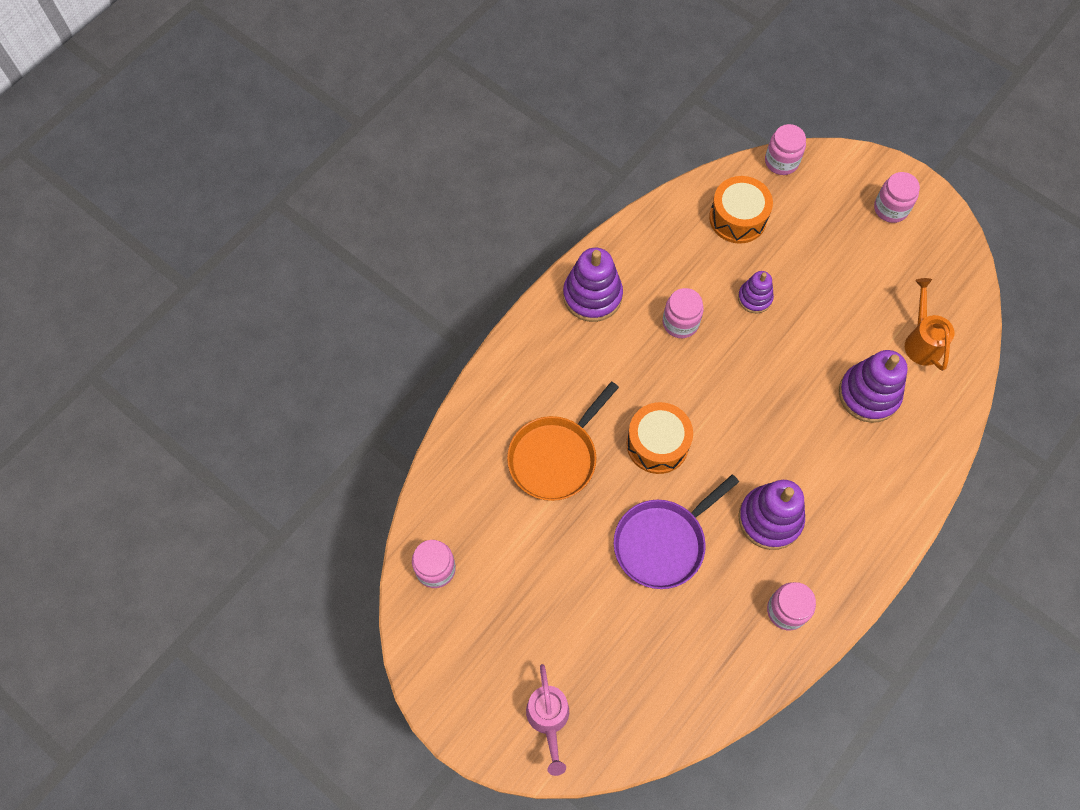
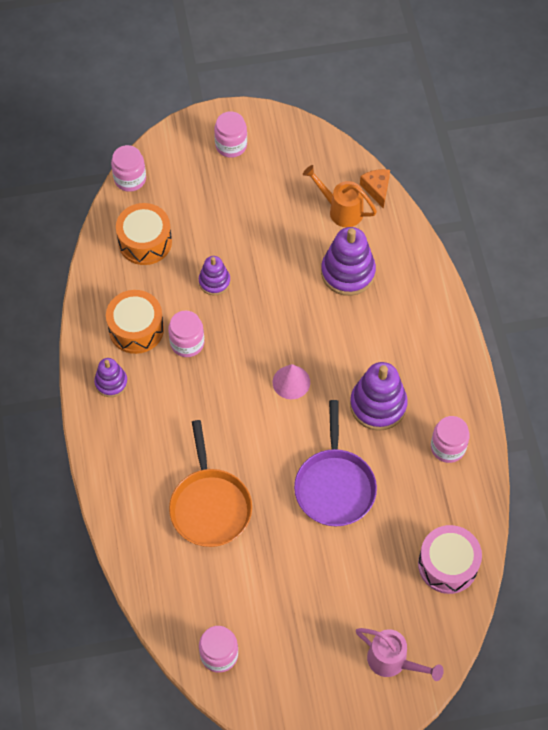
camera: 50 degrees left, 5 degrees down
purple stacking toy [563,248,623,322] -> purple stacking toy [94,358,128,397], size x0.58
orange drum [626,402,693,474] -> orange drum moved to [106,290,164,354]
none -> pink cone [273,364,310,399]
none -> orange cheese [360,169,390,209]
none -> pink drum [418,525,482,594]

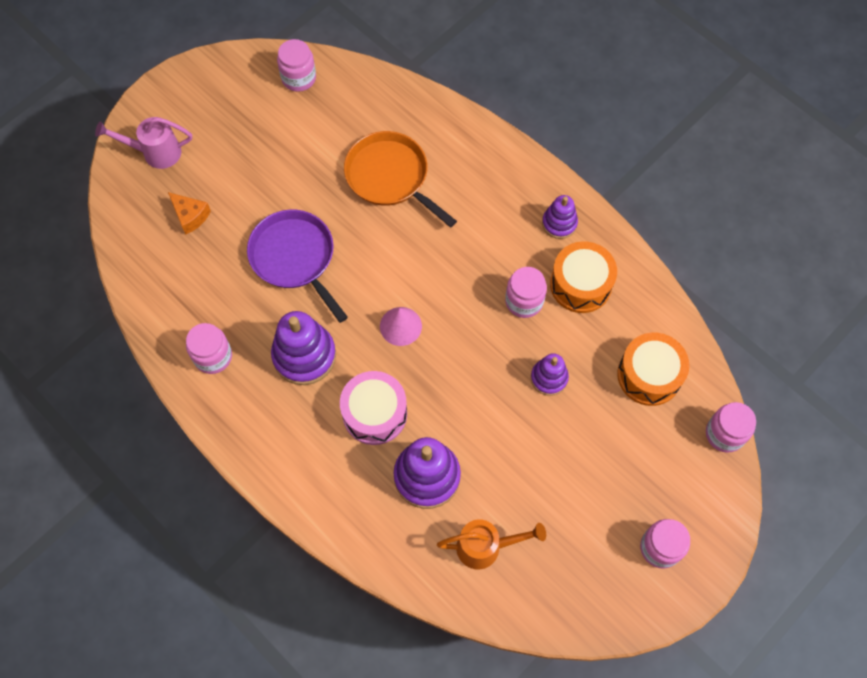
camera: 145 degrees right, 5 degrees up
orange cheese [360,169,390,209] -> orange cheese moved to [168,192,211,234]
pink drum [418,525,482,594] -> pink drum moved to [340,371,407,445]

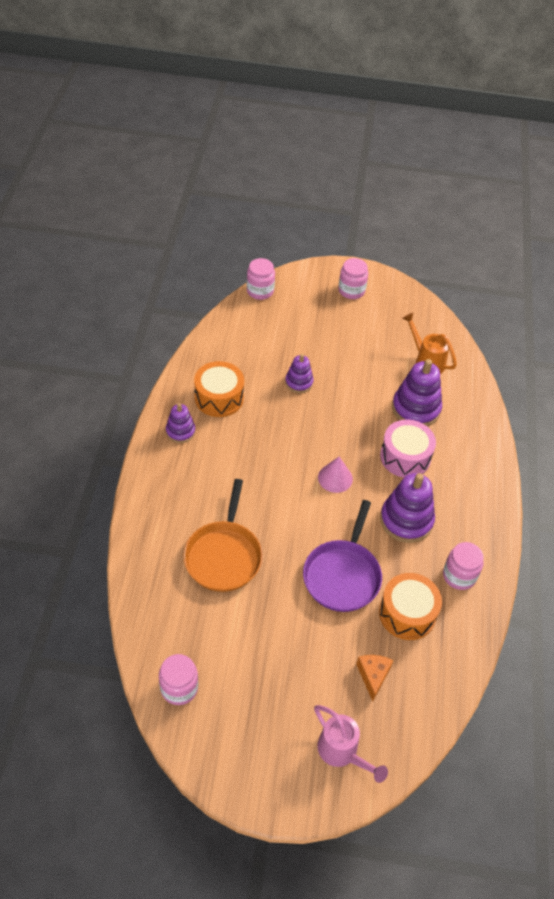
camera: 130 degrees left, 15 degrees down
pink jar [505,267,547,318] -> none
orange drum [617,333,689,406] -> orange drum moved to [379,573,442,640]

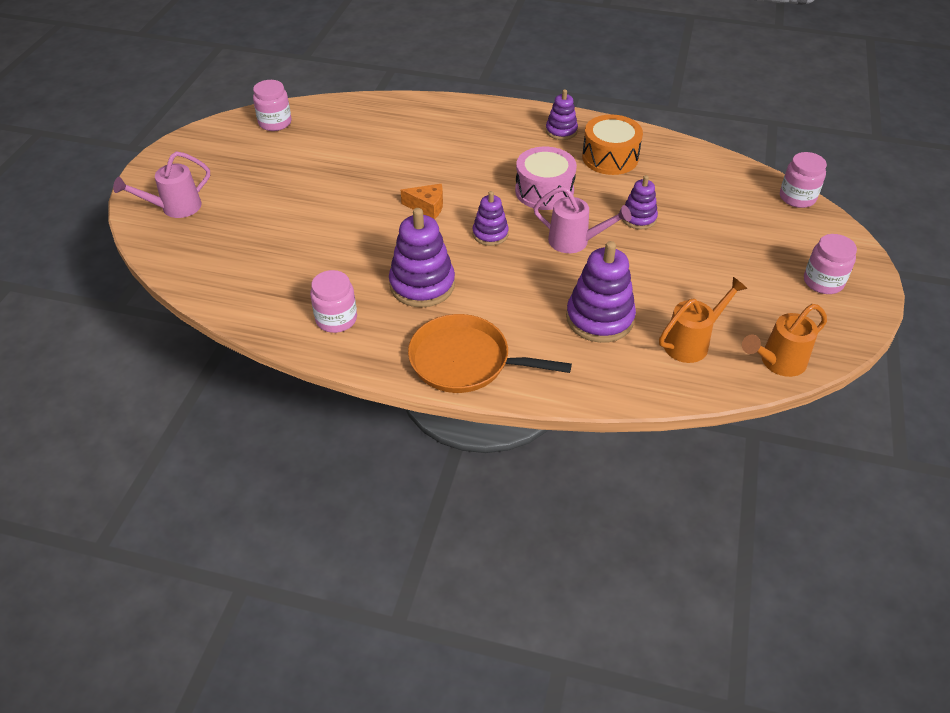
camera: 100 degrees right, 5 degrees down
orange pan [183,479,263,592] -> orange pan moved to [408,314,572,393]
purple pan [303,500,382,612] -> none
pink cone [318,457,353,493] -> purple stacking toy [473,191,509,246]
orange cheese [356,655,394,701] -> orange cheese moved to [401,184,443,220]
orange drum [379,573,442,640] -> none
pink drum [380,420,436,478] -> pink drum moved to [515,147,577,210]
none -> pink watering can [533,186,631,253]
none -> orange watering can [742,304,827,377]

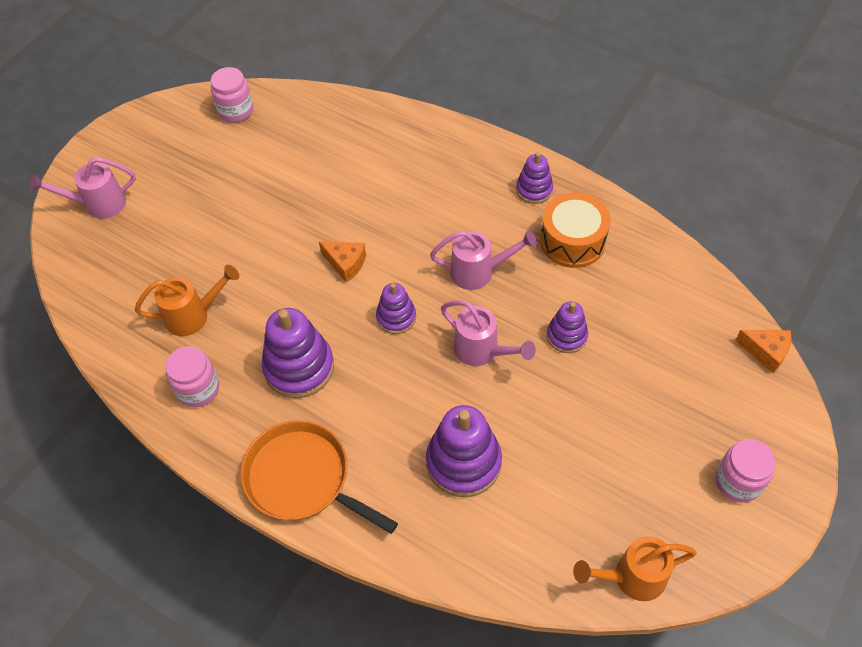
camera: 20 degrees right, 10 degrees up
pink drum [515,147,577,210] -> pink watering can [430,230,537,290]
orange watering can [659,277,748,363] -> orange watering can moved to [135,265,239,336]
pink jar [780,152,827,208] -> orange cheese [735,330,791,373]

